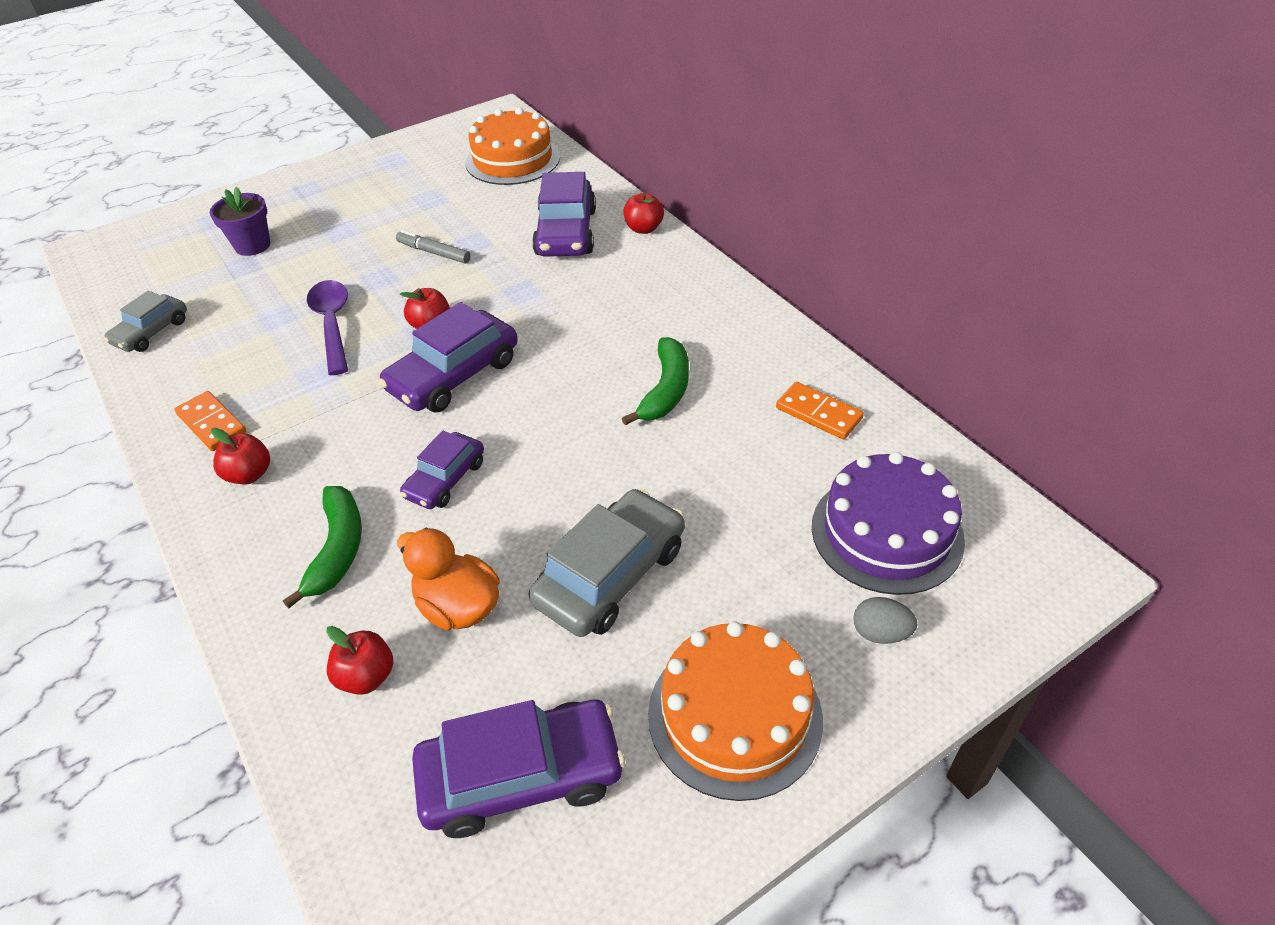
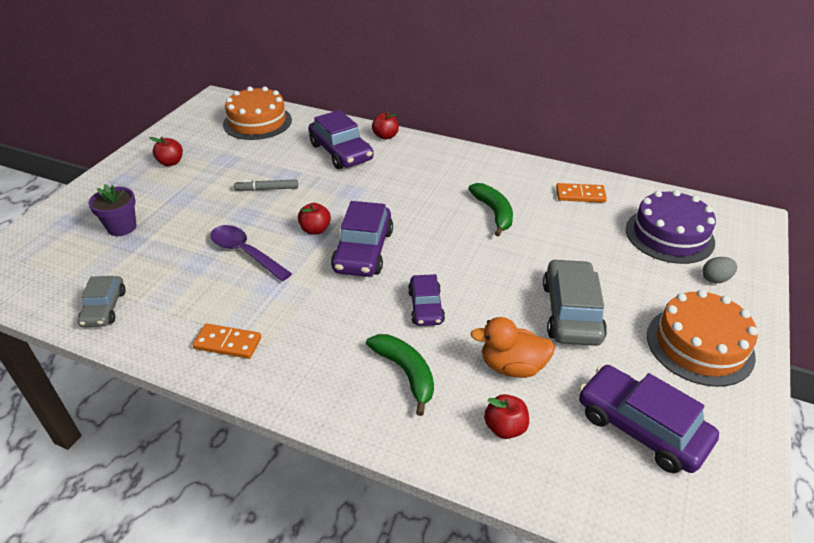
camera: 35 degrees left, 5 degrees down
red apple [211,428,270,485] -> red apple moved to [149,137,183,166]
purple car [412,699,625,838] -> purple car turned 90 degrees counterclockwise [579,365,719,473]

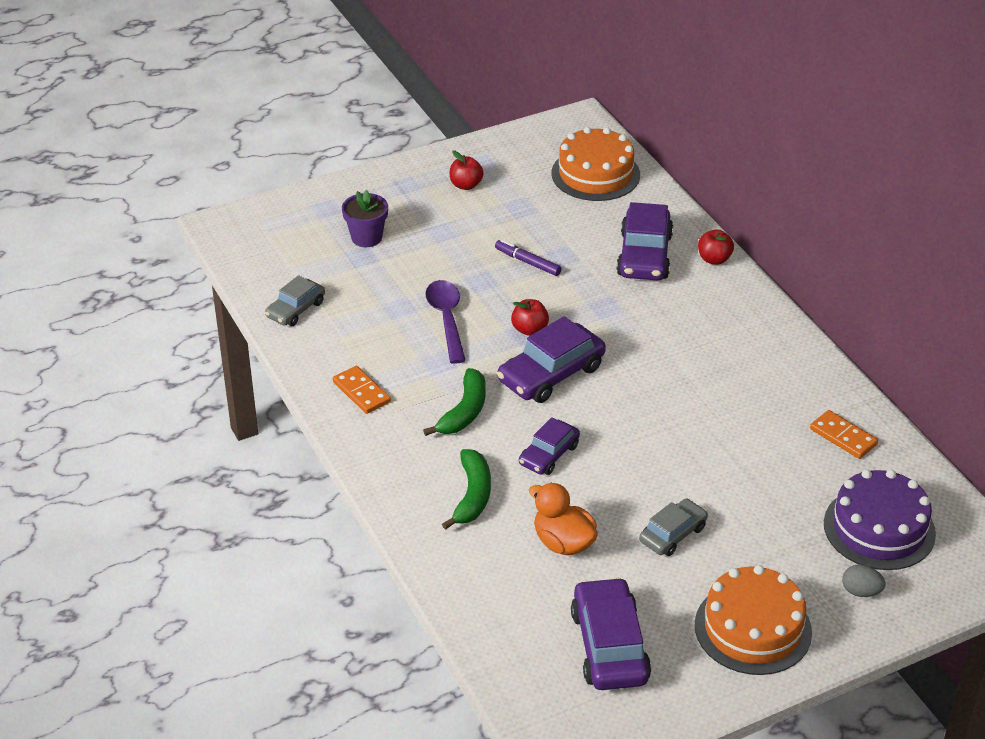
camera: 40 degrees right, 0 degrees up
grey marker [234,179,298,191] -> purple marker [495,240,561,276]
green banana [468,183,513,236] -> green banana moved to [423,368,486,436]
red apple [484,394,529,439] -> none
grey car [543,259,607,346] -> grey car [639,499,708,556], size x0.61

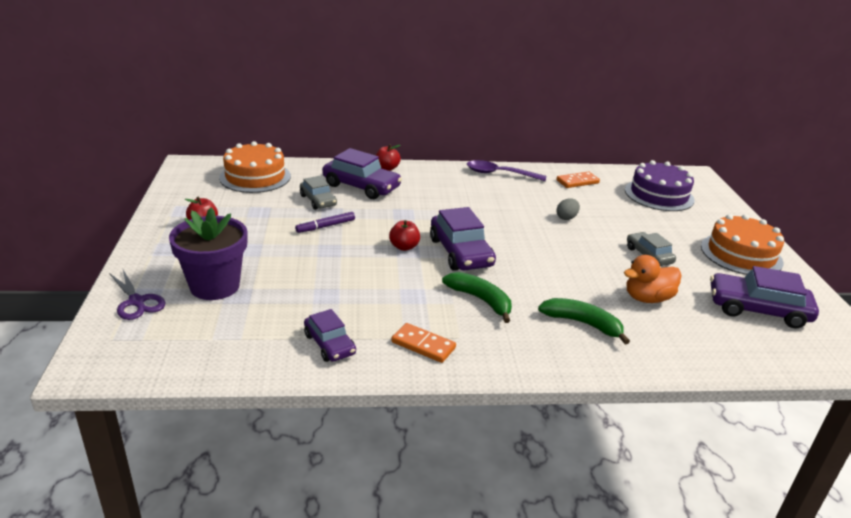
camera: 70 degrees left, 10 degrees down
grey car [265,275,325,326] -> grey car moved to [300,176,337,210]
orange domino [333,366,391,414] -> orange domino turned 45 degrees clockwise [391,323,456,363]
purple flower pot [342,190,388,247] -> purple flower pot [169,208,247,300], size x1.60
purple spoon [425,280,466,364] -> purple spoon moved to [467,160,546,181]
purple car [519,417,580,475] -> purple car moved to [304,309,356,362]
grey egg [842,565,886,597] -> grey egg moved to [556,198,580,220]
none -> purple scissors [109,270,165,320]

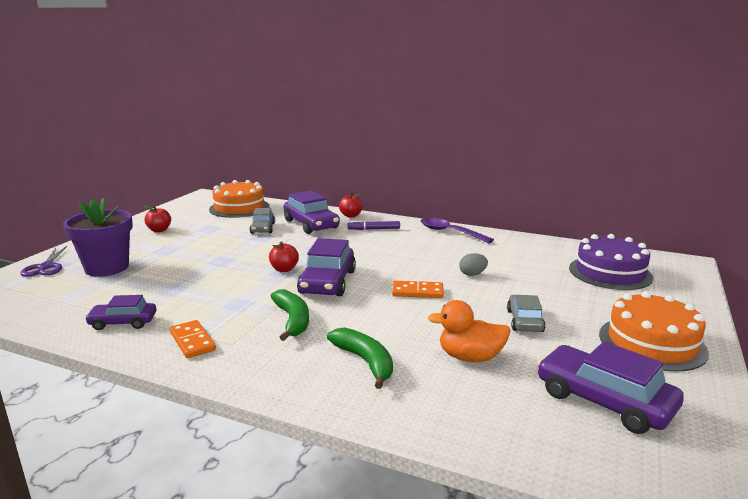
camera: 30 degrees right, 10 degrees down
purple marker [295,212,355,233] -> purple marker moved to [348,221,400,230]
purple car [304,309,356,362] -> purple car turned 90 degrees clockwise [85,295,156,330]
orange domino [556,172,600,188] -> orange domino moved to [392,281,444,298]

